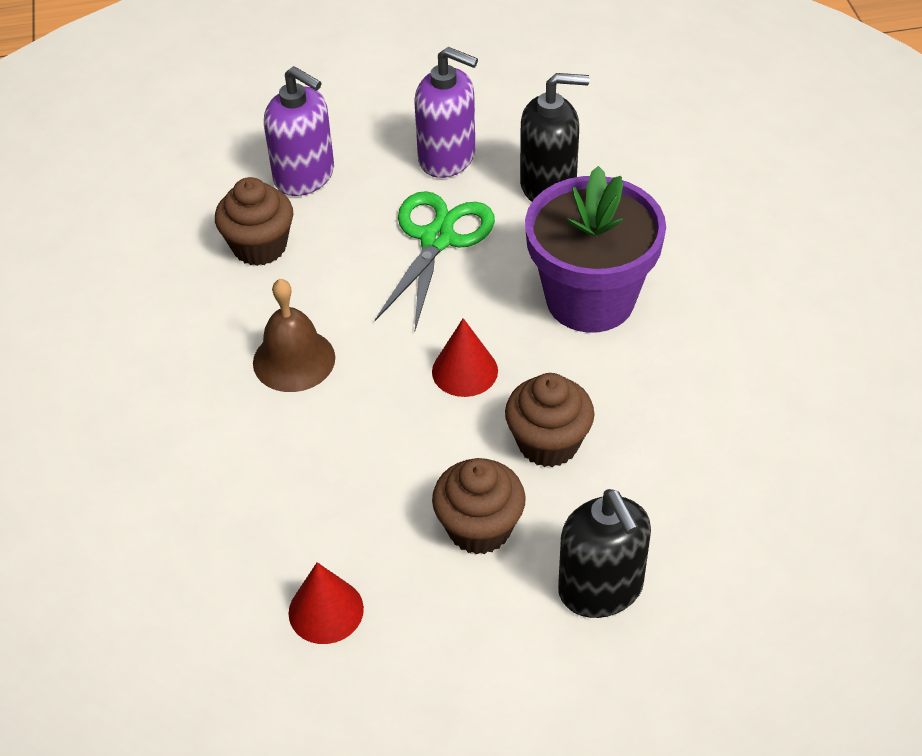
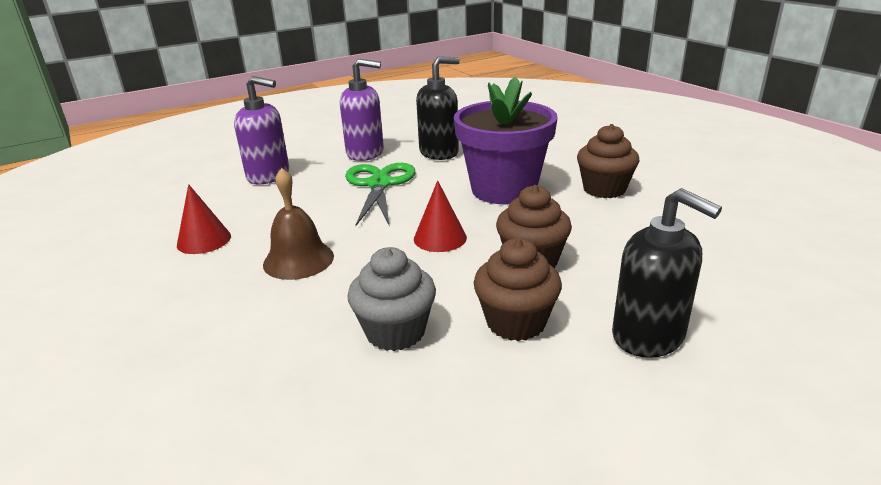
camera: 20 degrees left, 20 degrees down
brown cupcake [215,177,293,266] -> brown cupcake moved to [577,124,640,198]
red cone [288,562,364,644] -> red cone moved to [177,184,231,254]
none -> grey cupcake [348,247,436,351]

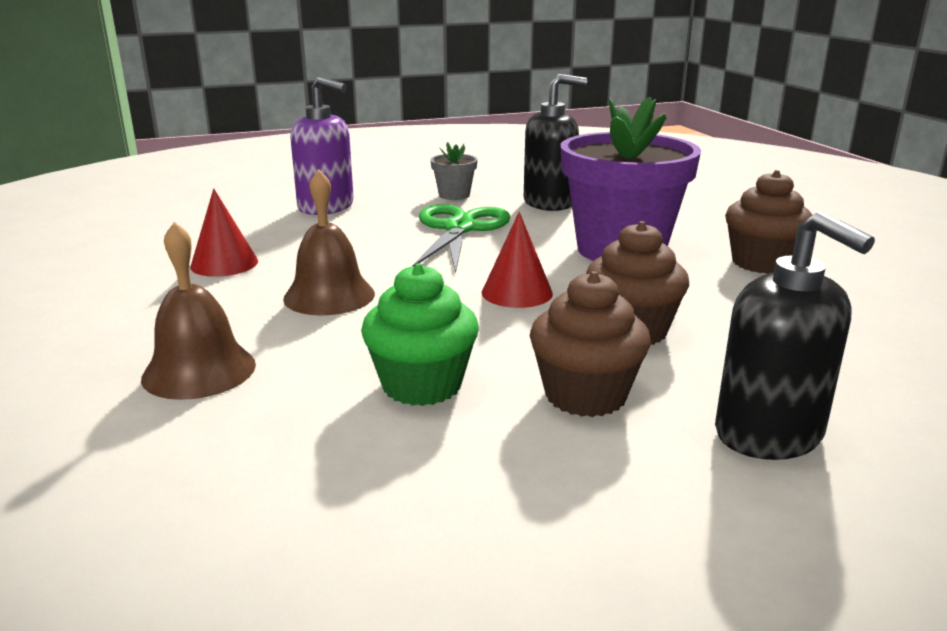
camera: 10 degrees right, 5 degrees down
purple soap dispenser [340,59,384,161] -> grey flower pot [430,142,478,200]
grey cupcake [348,247,436,351] -> green cupcake [361,263,479,406]
none -> brown bell [141,222,256,400]

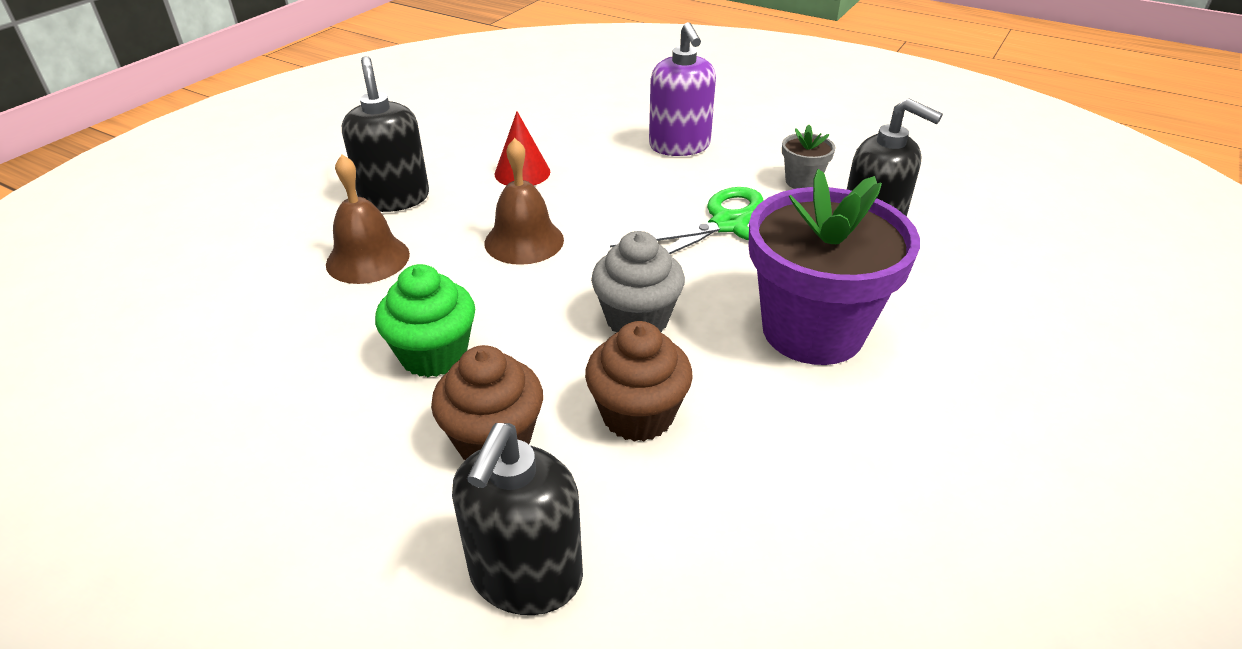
camera: 50 degrees right, 15 degrees up
red cone [482,212,553,308] -> grey cupcake [591,231,685,332]
brown cupcake [725,170,812,274] -> none
none -> black soap dispenser [342,56,429,212]

